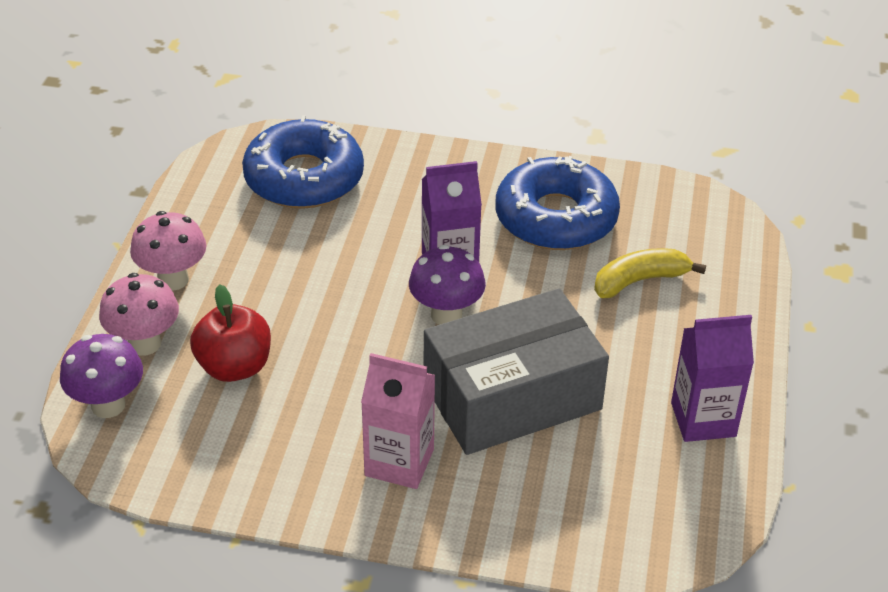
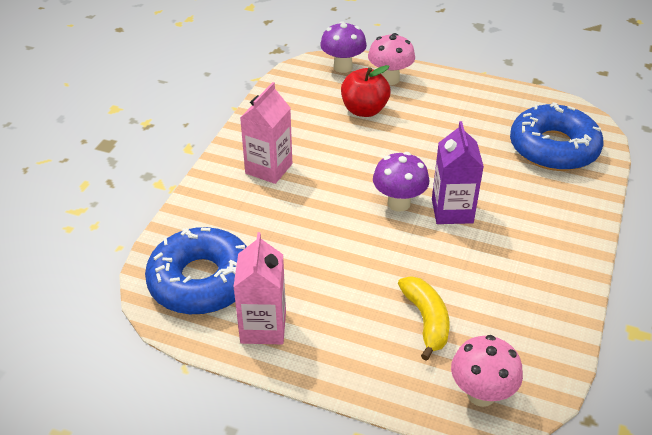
camera: 100 degrees right, 0 degrees up
pink mushroom [130,211,206,291] -> pink mushroom moved to [451,335,523,407]
grey box [424,288,609,455] -> none
blue donut [496,156,620,250] -> blue donut moved to [145,227,247,315]
purple carton [671,315,754,442] -> pink carton [233,232,286,344]

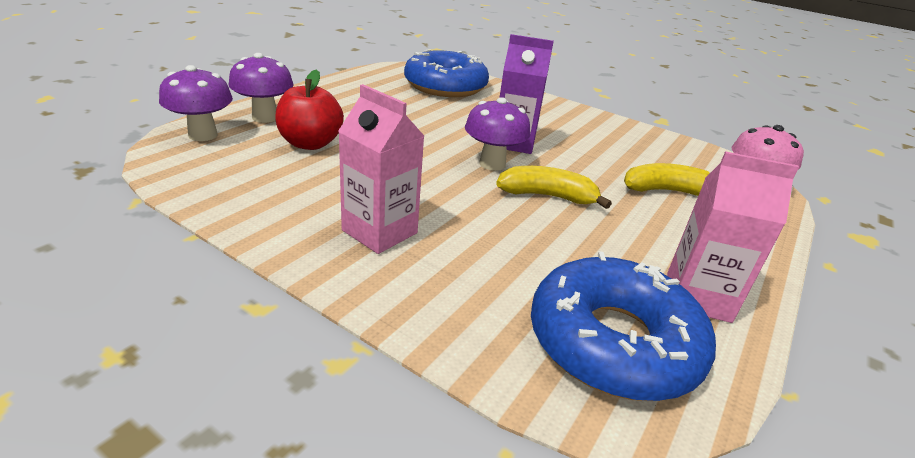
camera: 80 degrees left, 10 degrees down
pink mushroom [368,33,415,85] -> purple mushroom [229,53,294,123]
none -> yellow banana [496,166,612,209]

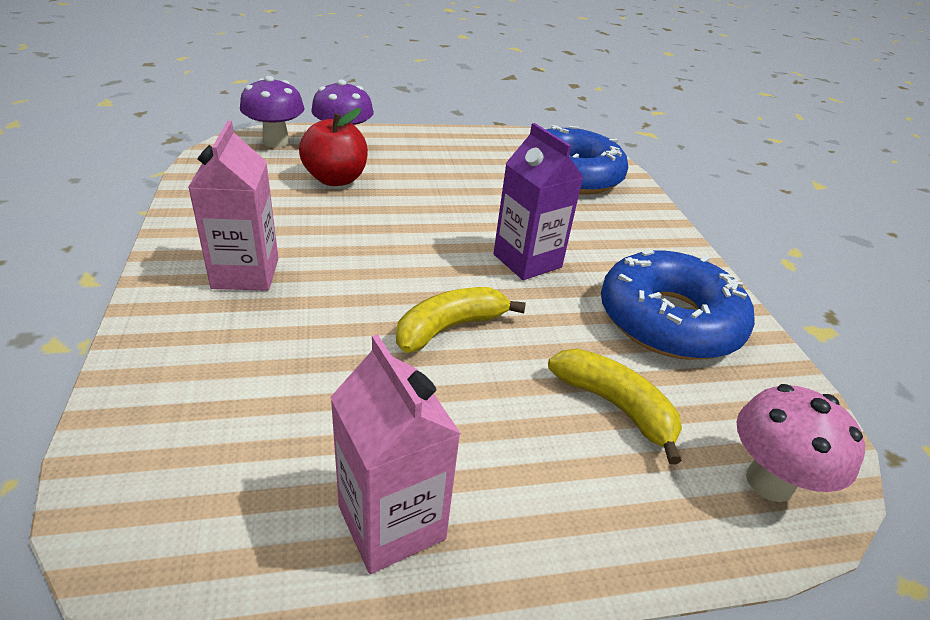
camera: 45 degrees right, 5 degrees up
purple mushroom [465,97,530,171] -> none
yellow banana [496,166,612,209] -> yellow banana turned 90 degrees counterclockwise [396,287,526,353]
blue donut [531,251,716,401] -> blue donut moved to [601,250,755,360]

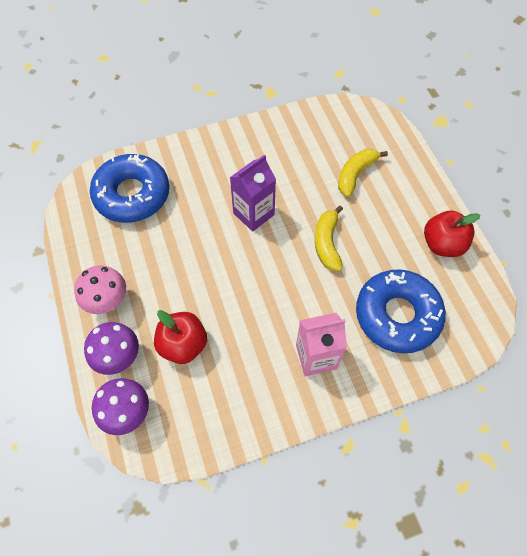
camera: 95 degrees left, 25 degrees up
pink carton [330,334,461,574] -> red apple [424,210,480,257]
yellow banana [396,287,526,353] -> yellow banana turned 45 degrees clockwise [315,206,343,271]
blue donut [601,250,755,360] -> blue donut moved to [356,269,446,353]
pink mushroom [737,384,865,502] -> pink mushroom moved to [74,265,126,314]

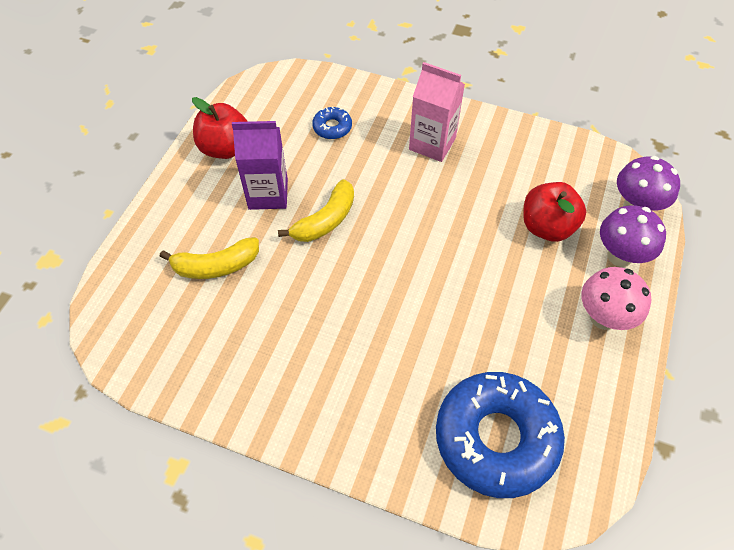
camera: 140 degrees left, 5 degrees down
purple carton [230,154,276,232] -> purple carton moved to [232,121,288,210]
blue donut [356,269,446,353] -> blue donut [312,107,352,139], size x0.42

